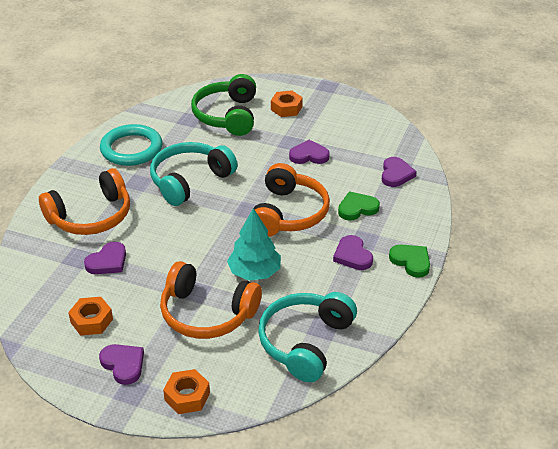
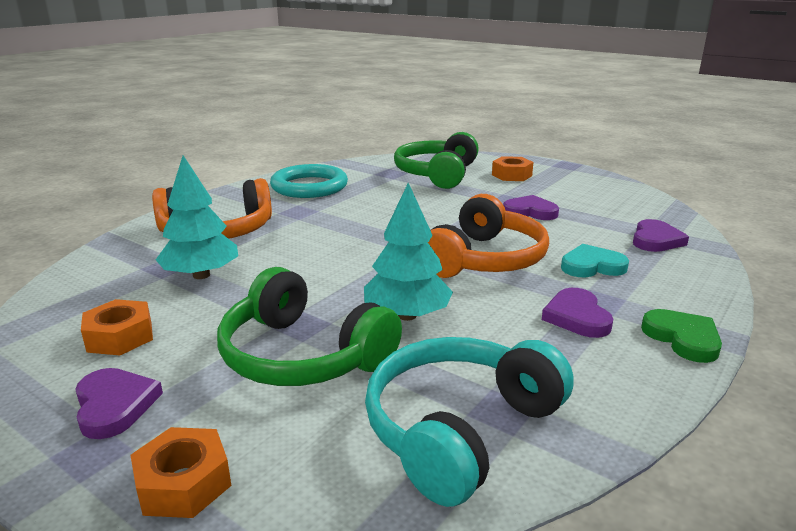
camera: 15 degrees right, 15 degrees down
purple heart [84,242,126,274] -> turquoise tree [156,155,238,279]
turquoise headphones [150,142,238,206] -> none
orange headphones [160,261,262,339] -> green headphones [217,267,402,386]
green heart [338,192,380,220] -> turquoise heart [561,244,629,277]

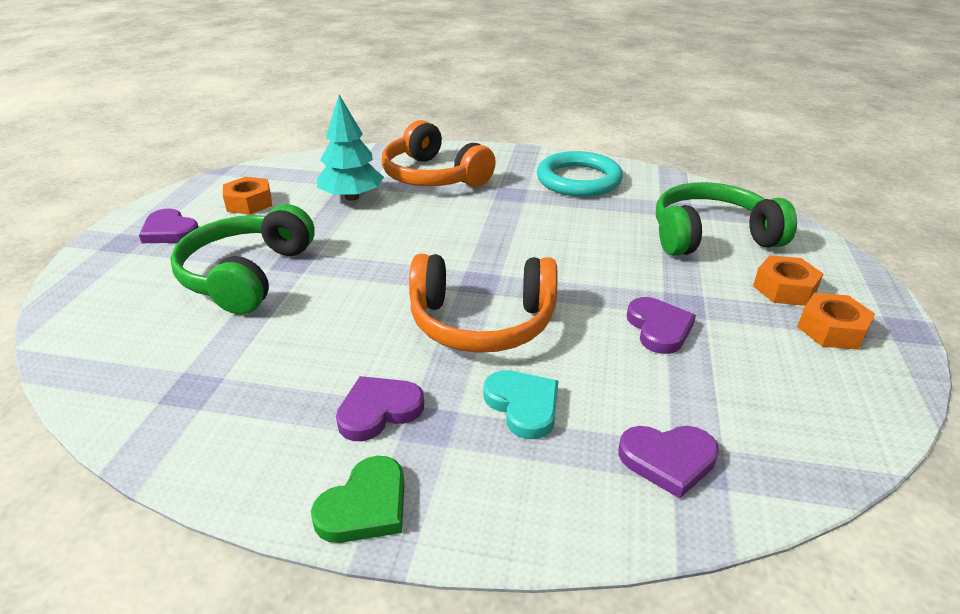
camera: 65 degrees right, 10 degrees up
purple heart [75,368,163,439] -> purple heart turned 90 degrees clockwise [139,209,199,243]
orange nut [130,427,232,518] -> orange nut moved to [797,293,875,350]
turquoise tree [364,183,453,321] -> none
turquoise headphones [365,337,574,507] -> none

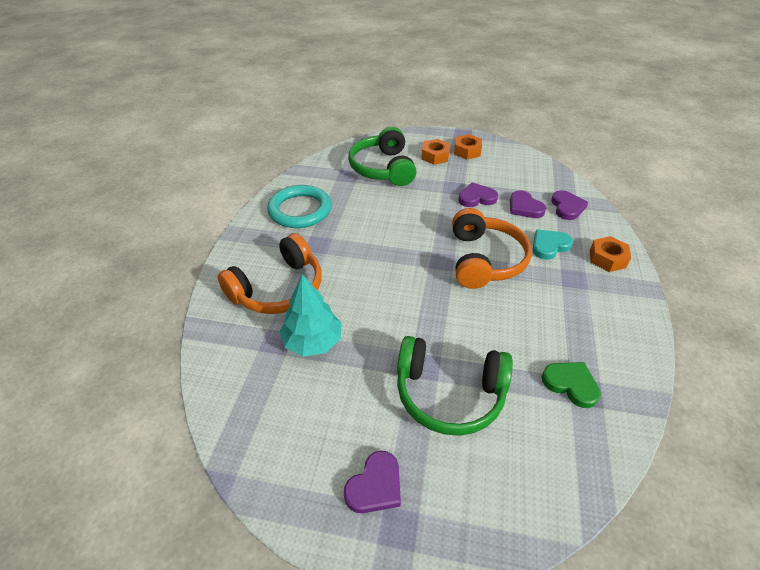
camera: 90 degrees left, 10 degrees up
orange nut [223,177,272,215] -> orange nut moved to [590,236,631,272]
green heart [311,456,405,543] -> green heart moved to [542,362,601,408]
purple heart [336,376,424,441] -> purple heart moved to [510,190,546,218]

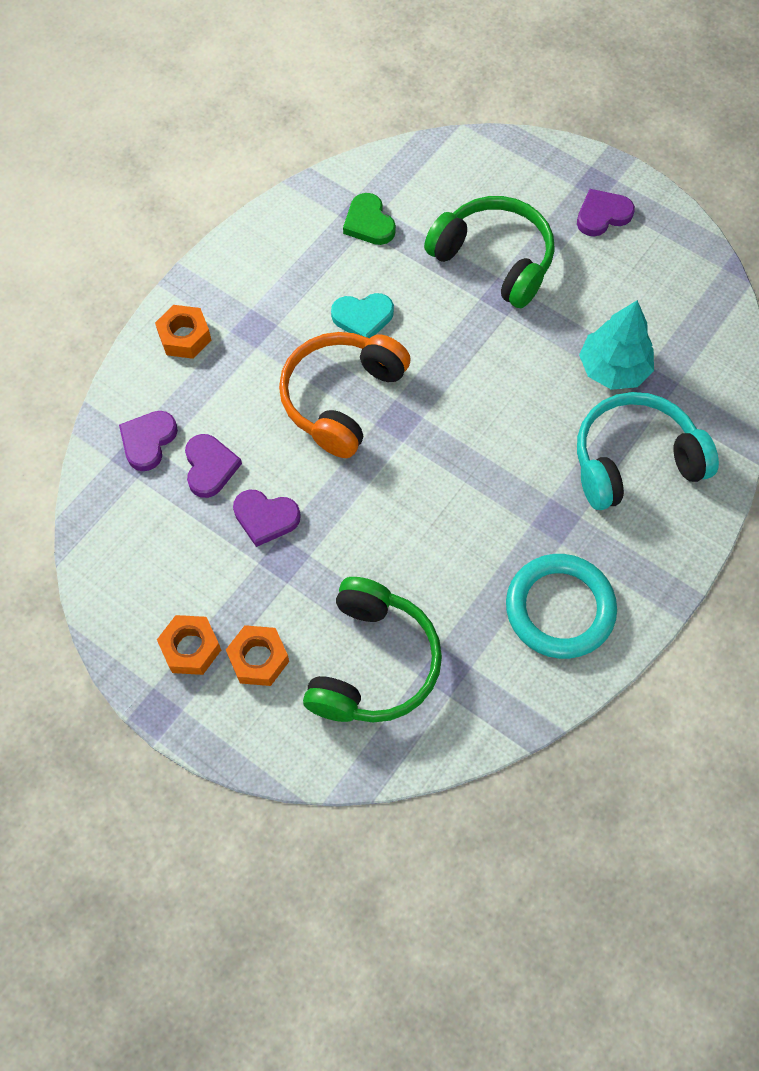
camera: 155 degrees left, 20 degrees up
orange headphones [218,233,322,314] -> turquoise headphones [577,392,719,510]
turquoise heart [533,230,573,260] -> turquoise heart moved to [331,293,394,338]

